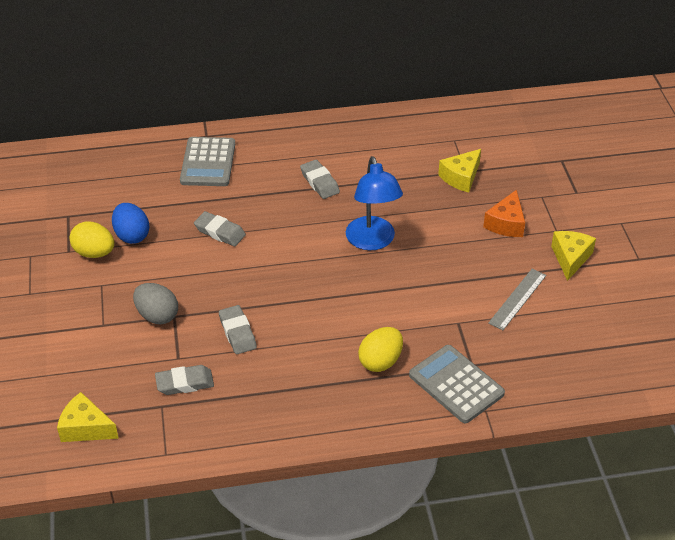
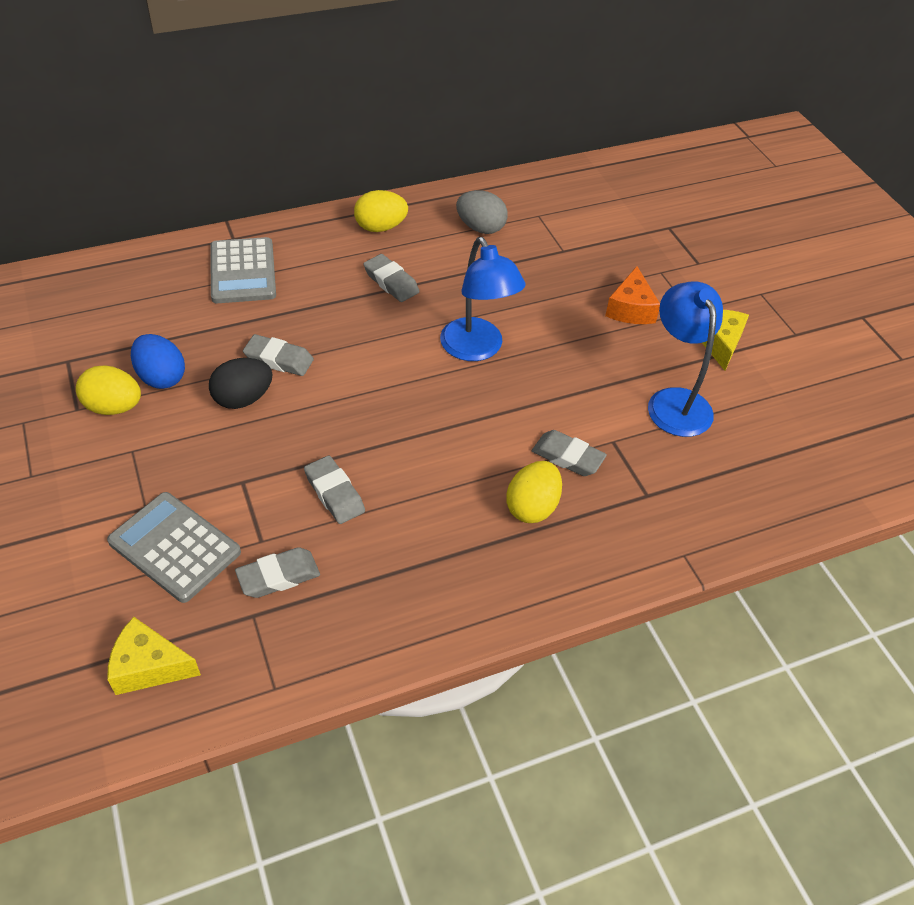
camera: 15 degrees left, 5 degrees up
grey egg [133,283,178,324] -> grey egg moved to [456,190,507,234]
grey calculator [409,345,505,423] -> grey calculator moved to [107,492,241,603]
yellow cheese [438,149,481,192] -> none
grey ruler [488,269,546,330] -> blue lamp [648,281,723,437]
none -> black egg [209,358,273,409]
none -> yellow egg [354,190,408,232]
none -> grey eraser [532,430,607,476]

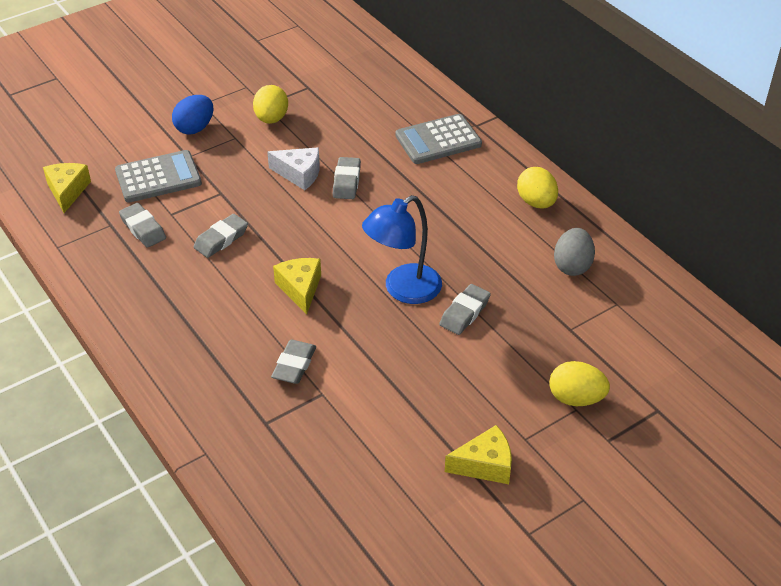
camera: 80 degrees right, 5 degrees down
grey calculator [107,492,241,603] -> grey calculator turned 45 degrees clockwise [115,150,202,203]
blue egg [131,334,185,389] -> blue egg moved to [172,95,213,135]
black egg [209,358,273,409] -> white cheese [267,147,320,190]
grey eraser [364,254,419,302] -> grey eraser moved to [439,284,491,335]
yellow egg [506,461,562,523] -> yellow egg moved to [550,361,610,406]
orange cheese [605,266,660,324] -> none
blue lamp [648,281,723,437] -> none
none -> yellow cheese [273,258,321,315]

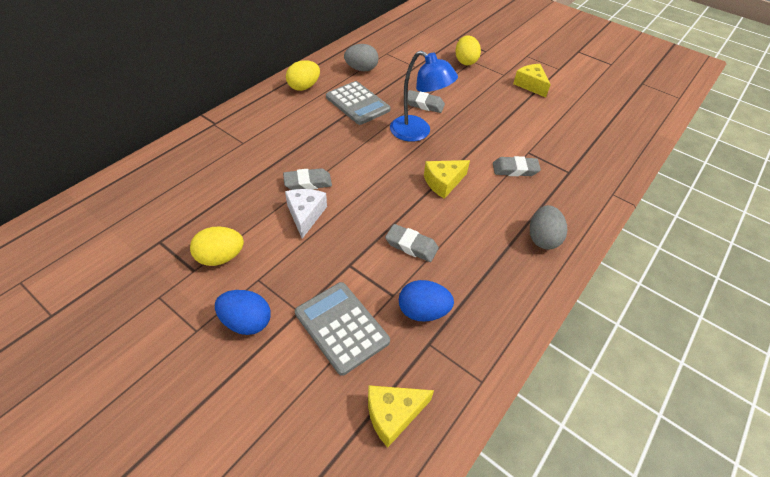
camera: 110 degrees left, 5 degrees up
grey eraser [119,203,166,248] -> blue egg [399,280,454,322]
grey calculator [395,114,482,164] -> grey calculator moved to [326,81,391,125]
none -> grey egg [530,205,567,250]

